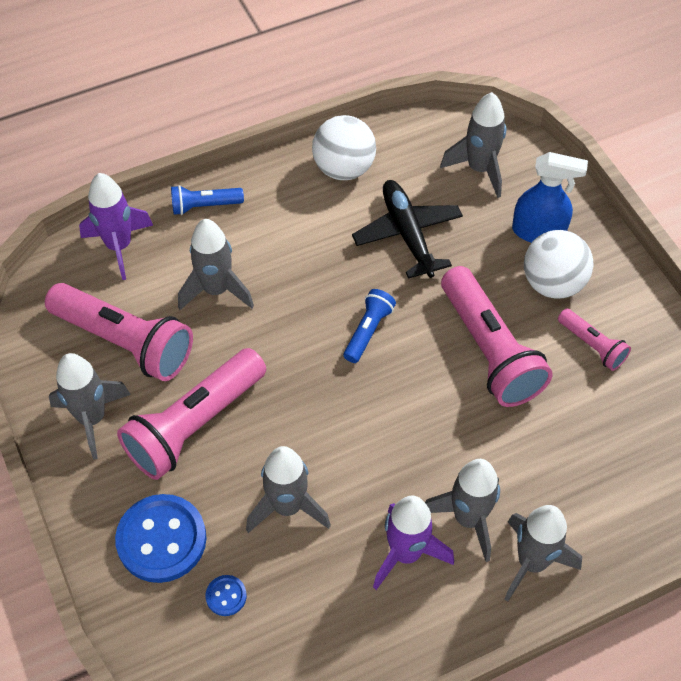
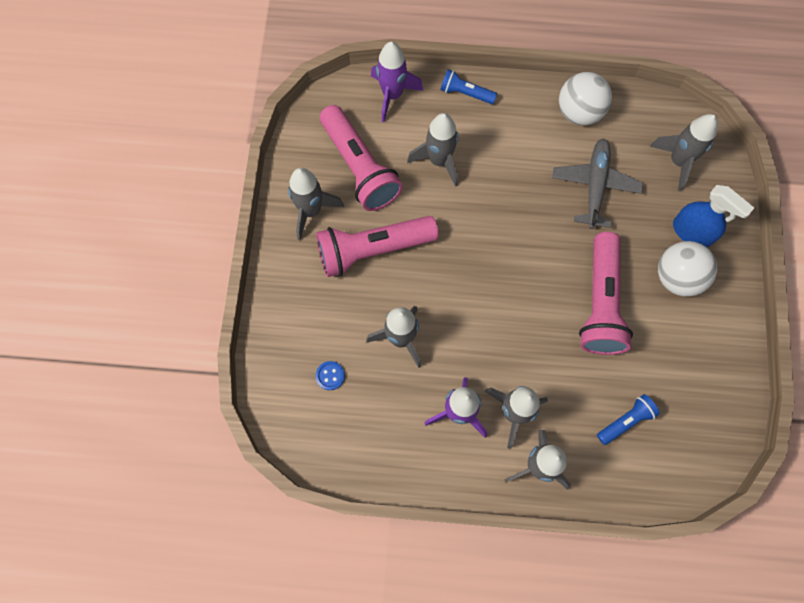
camera: 30 degrees right, 15 degrees up
blue button [115,494,206,583] -> none
blue flashlight [343,289,396,363] -> blue flashlight moved to [597,394,660,445]
black plane [352,180,463,279] -> grey plane [552,138,643,229]
pink flashlight [558,308,631,371] -> none

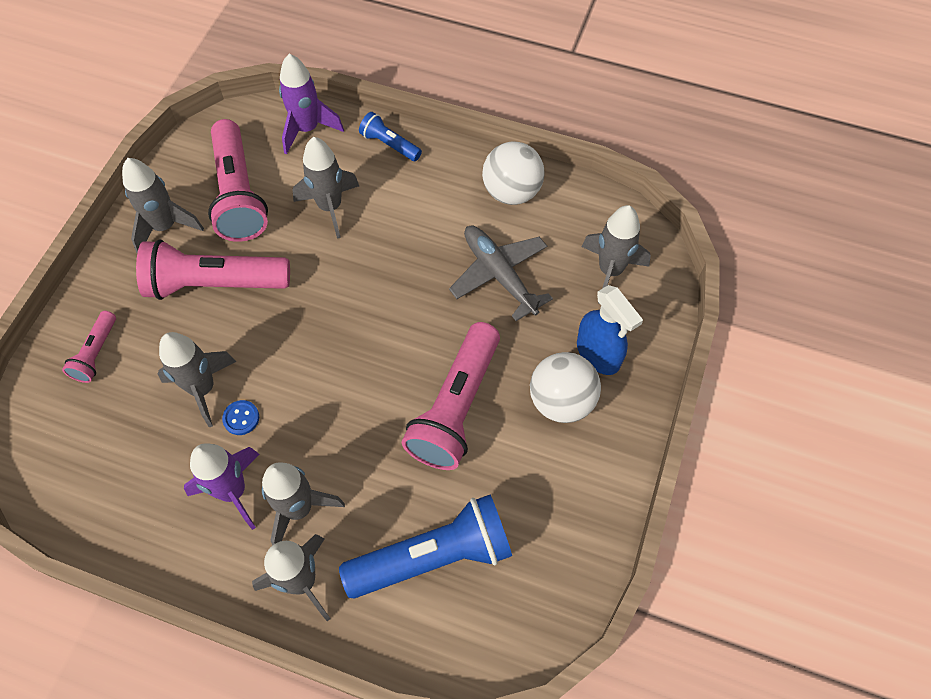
camera: 15 degrees right, 10 degrees down
blue button [316,361,345,390] -> blue button moved to [222,400,259,435]
grey plane [552,138,643,229] -> grey plane turned 60 degrees counterclockwise [449,226,553,321]
blue flashlight [597,394,660,445] -> blue flashlight [339,495,512,599], size x1.99
none -> pink flashlight [62,311,116,383]

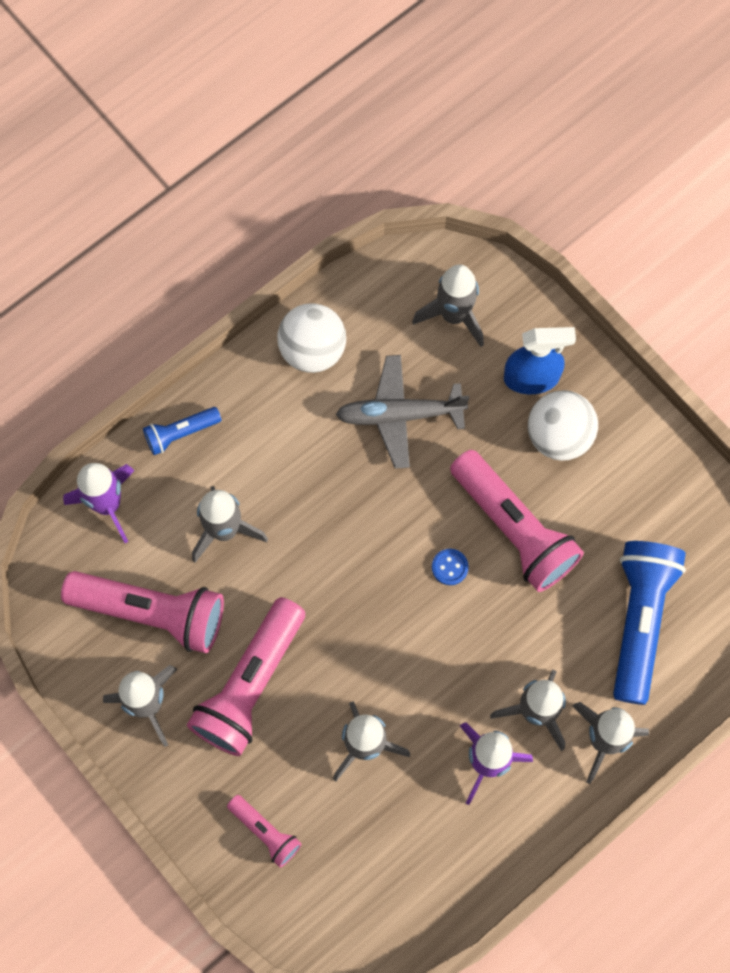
camera: 60 degrees left, 10 degrees up
blue button [222,400,259,435] -> blue button moved to [432,549,469,585]

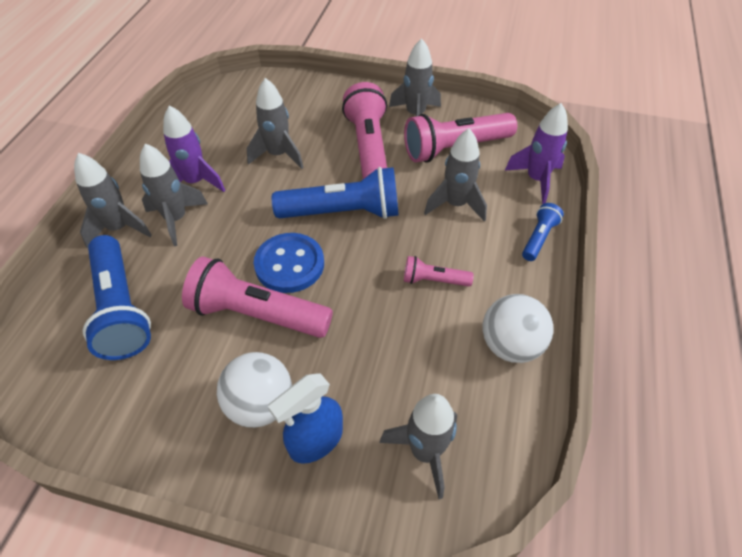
camera: 145 degrees right, 20 degrees down
pink flashlight [227,795,302,868] -> pink flashlight moved to [404,256,474,287]
grey plane [335,355,469,469] -> none
blue button [432,549,469,585] -> blue button [254,233,324,293], size x2.25
none -> blue flashlight [272,167,398,219]

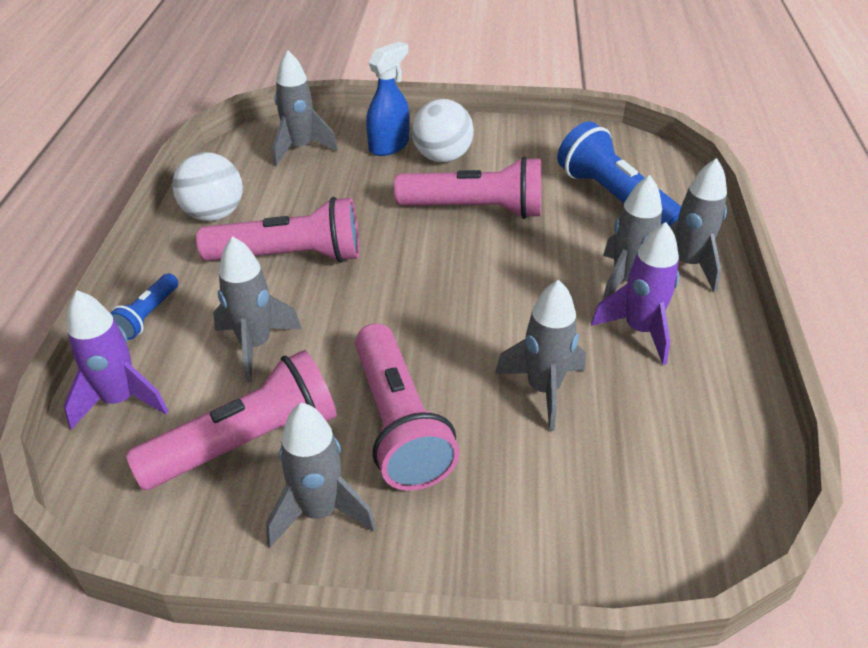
camera: 170 degrees right, 10 degrees down
blue button [254,233,324,293] -> none
blue flashlight [272,167,398,219] -> none
pink flashlight [404,256,474,287] -> pink flashlight [196,197,359,263], size x1.99

